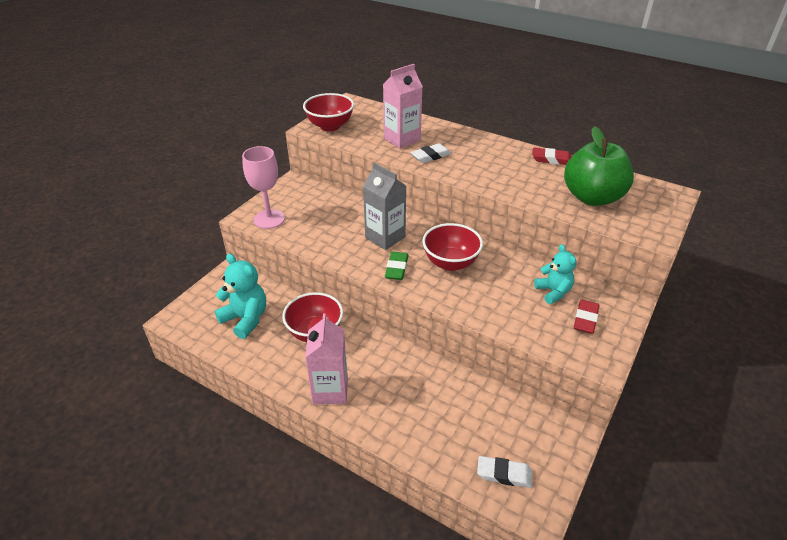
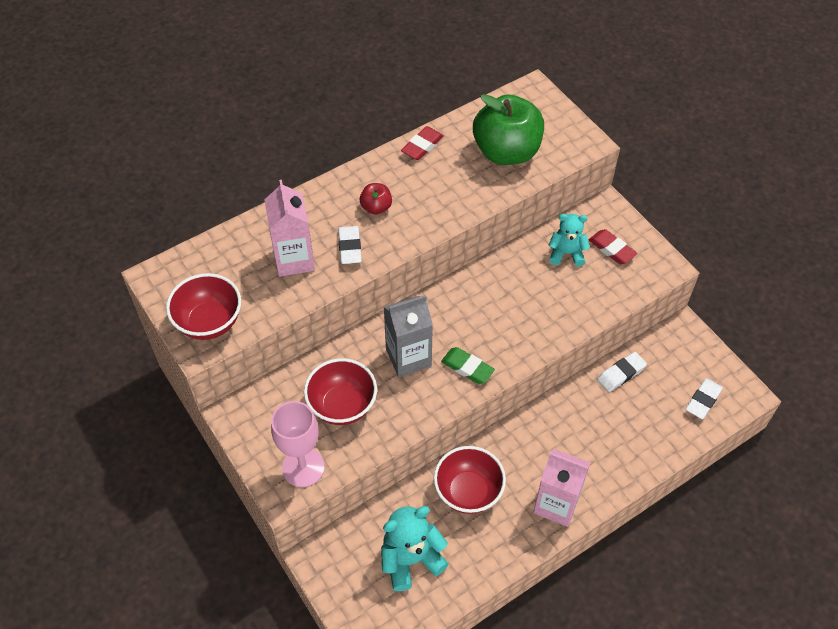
camera: 65 degrees left, 15 degrees up
red bowl [422,223,483,271] -> red bowl moved to [304,358,377,425]
none -> red apple [360,183,392,215]
none -> white eraser [597,352,647,392]

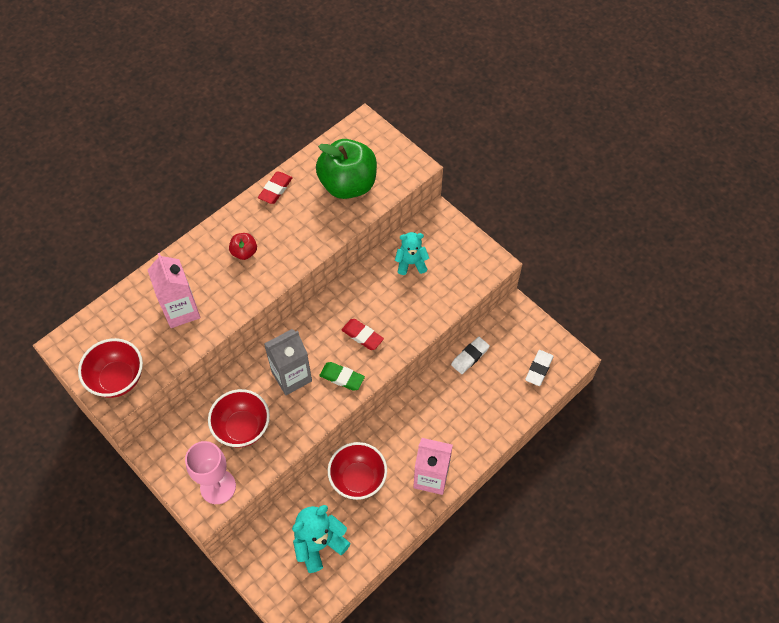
camera: 10 degrees left, 5 degrees up
white eraser [338,226,362,264] -> none
red eraser [589,229,637,264] -> red eraser moved to [342,319,384,350]

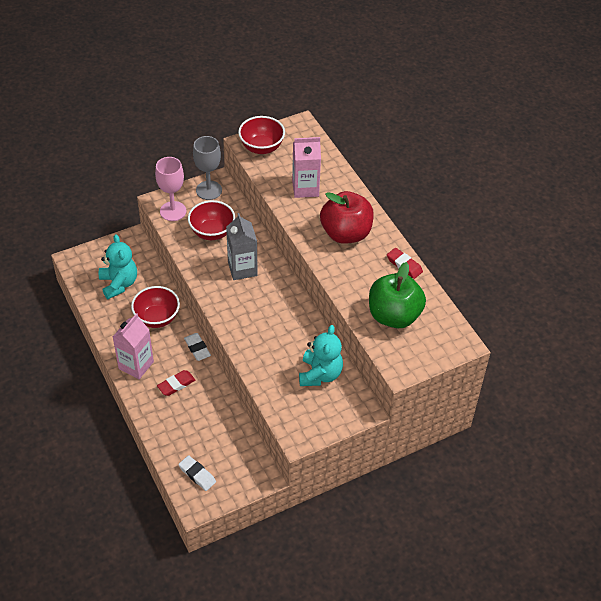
camera: 105 degrees right, 10 degrees down
red apple [229,233,257,260] -> red apple [320,191,374,244], size x2.26
green eraser [319,362,365,391] -> none
red eraser [342,319,384,350] -> red eraser moved to [157,370,195,396]
turquoise teddy bear [395,232,429,275] -> turquoise teddy bear [299,325,343,386], size x1.52
white eraser [451,337,490,374] -> white eraser moved to [184,333,211,361]
none -> grey goblet [193,136,222,200]

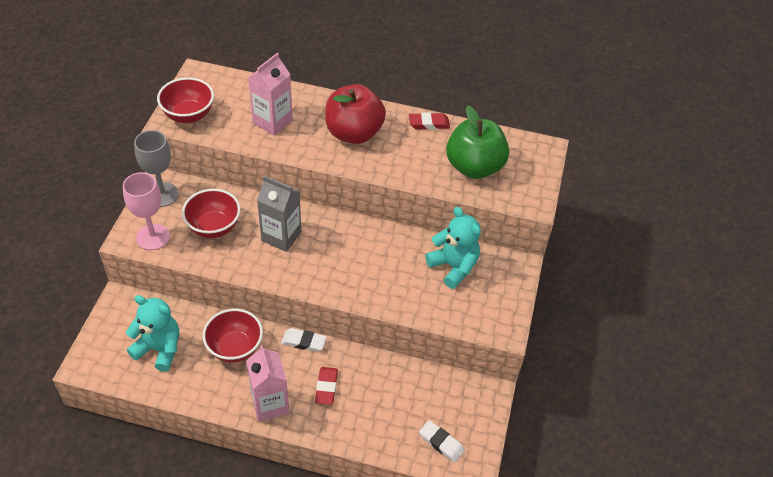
camera: 50 degrees left, 0 degrees up
white eraser [178,455,216,491] -> white eraser turned 45 degrees clockwise [419,420,465,463]

